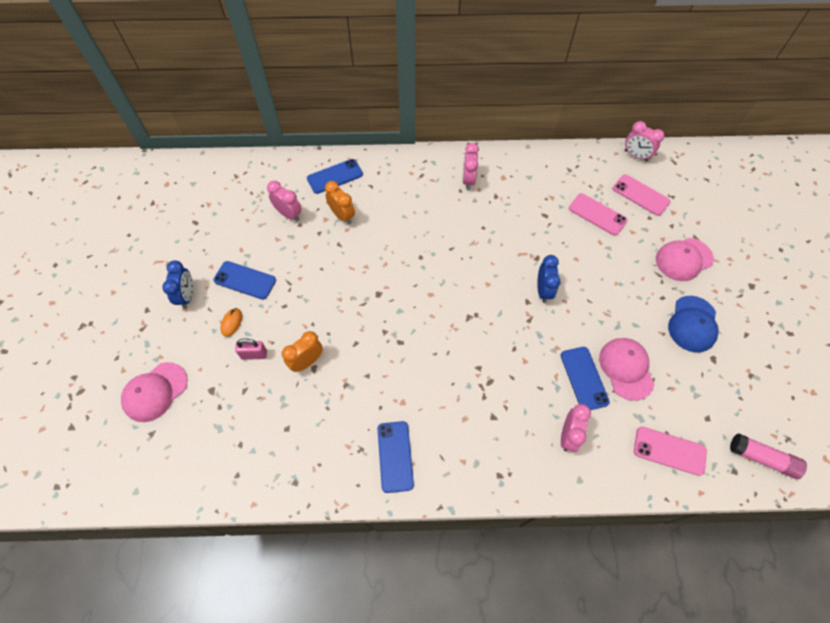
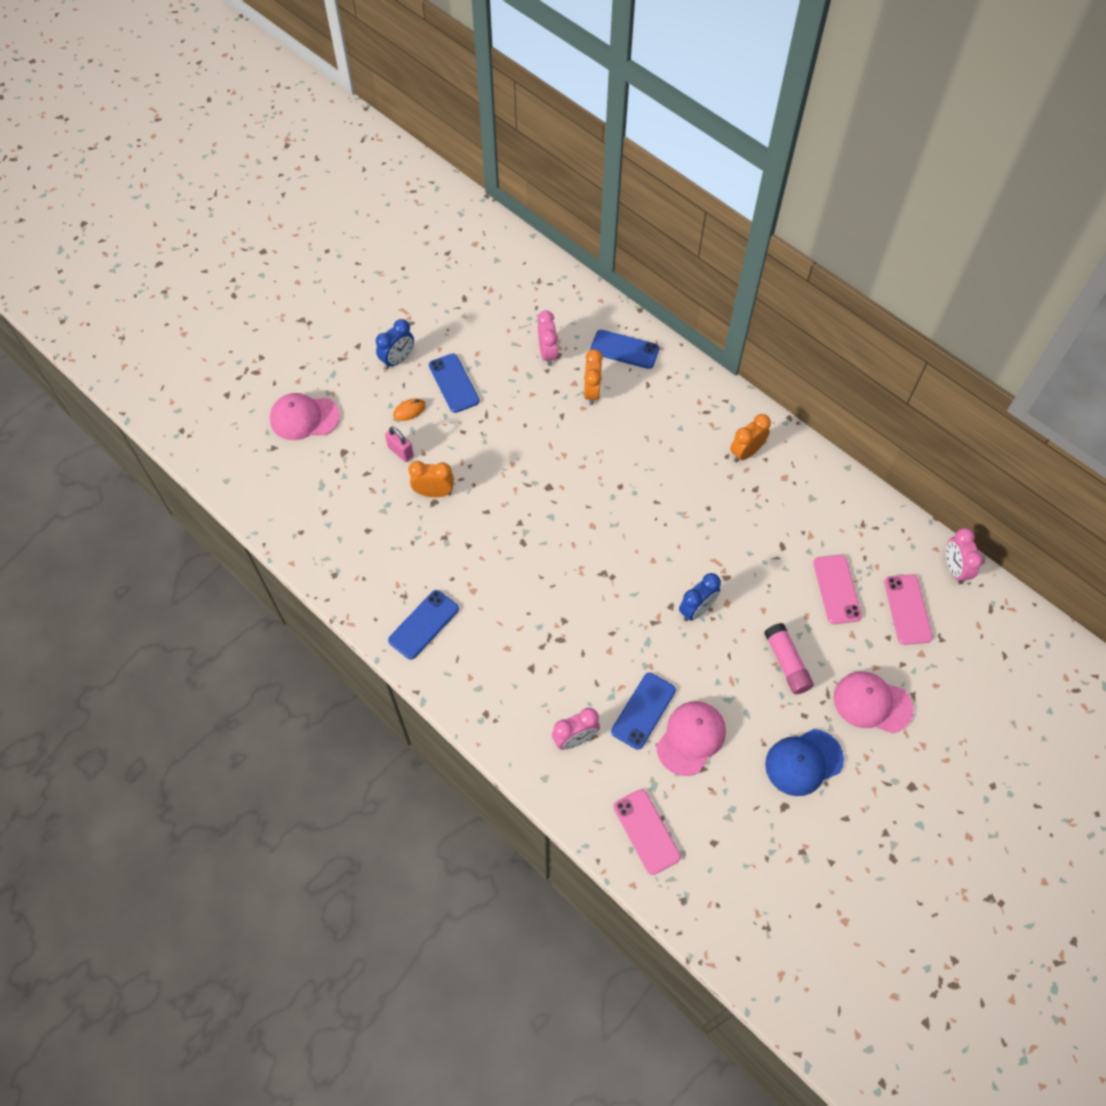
camera: 45 degrees right, 0 degrees up
pink clock [462,143,479,190] -> orange clock [730,414,771,462]
pink glue stick [730,433,807,479] -> pink glue stick moved to [764,623,814,694]

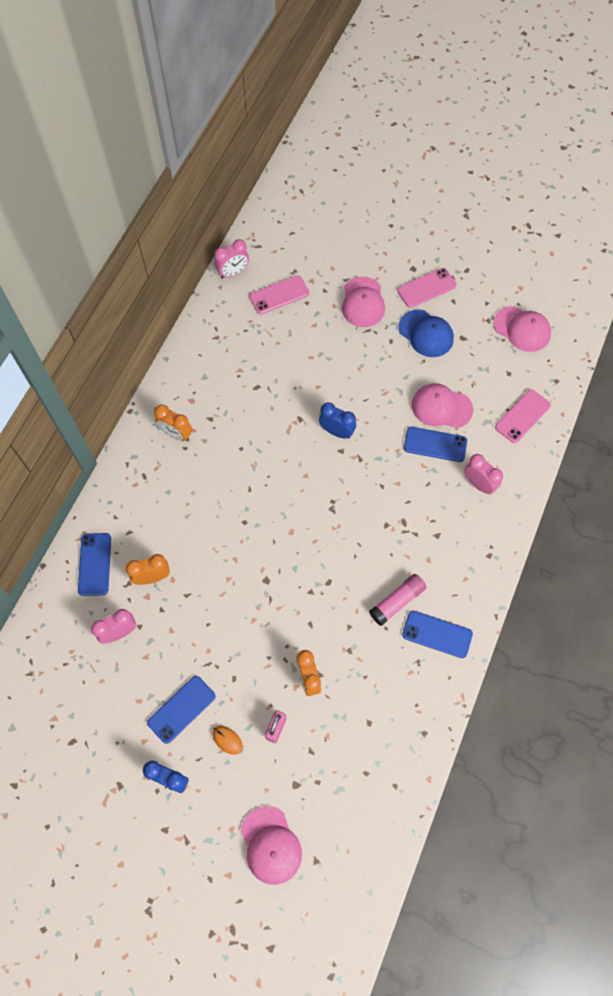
camera: 110 degrees left, 5 degrees up
pink glue stick [764,623,814,694] -> pink glue stick moved to [369,574,426,626]
pink phone [813,555,862,624] -> pink phone moved to [397,268,456,308]
none -> pink cap [493,306,551,352]

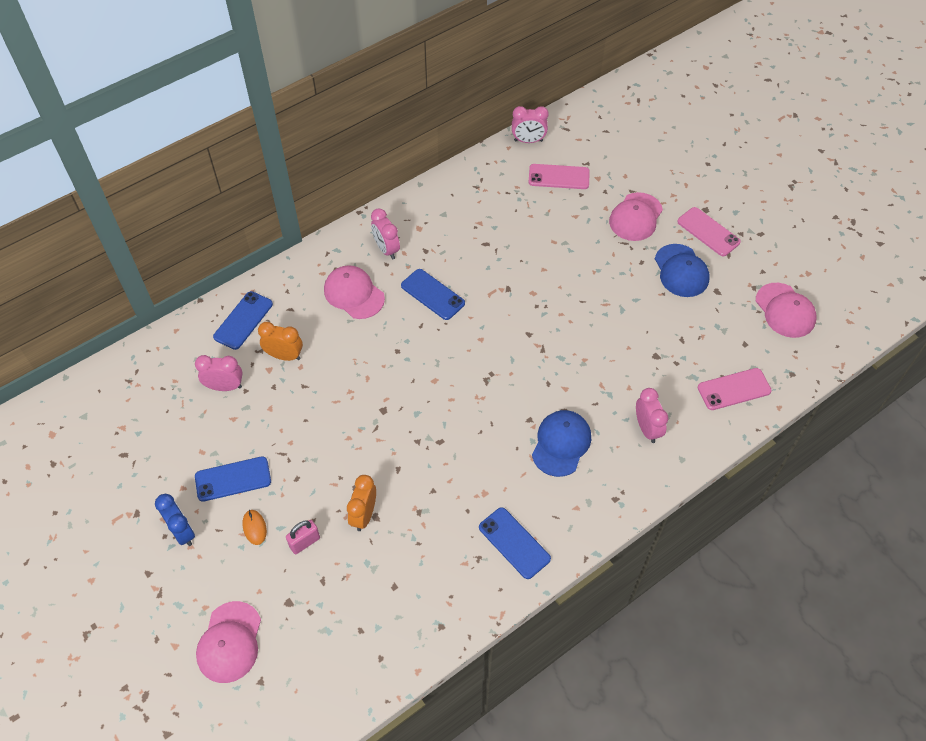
camera: 30 degrees right, 10 degrees down
orange clock [154,405,192,442] -> pink clock [371,208,400,260]
blue clock [319,402,356,439] -> none
pink glue stick [369,574,426,626] -> none
pink phone [397,268,456,308] -> pink phone turned 45 degrees clockwise [677,207,741,256]
blue phone [404,427,467,462] -> blue phone moved to [401,269,465,320]
pink cap [412,383,473,428] -> pink cap moved to [324,265,385,319]
none -> blue cap [532,410,591,477]

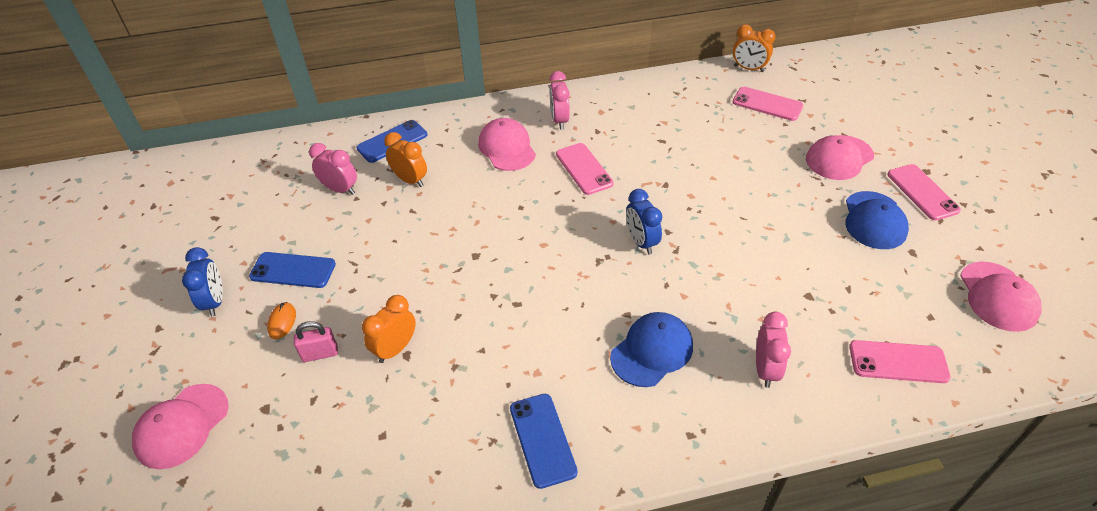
camera: 25 degrees right, 10 degrees down
blue phone [401,269,465,320] -> pink phone [556,143,614,195]
pink clock [512,106,549,143] -> orange clock [733,25,776,72]
none -> blue clock [626,189,662,254]

